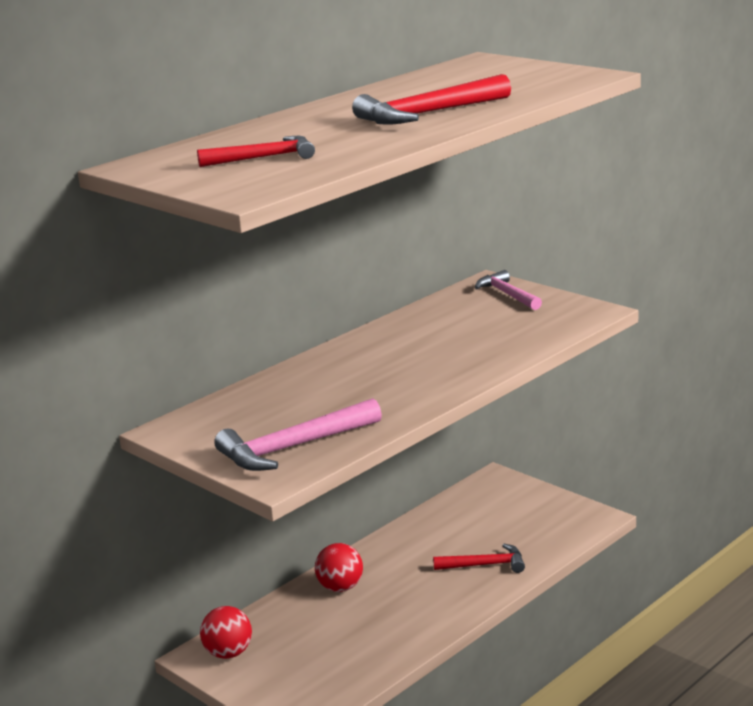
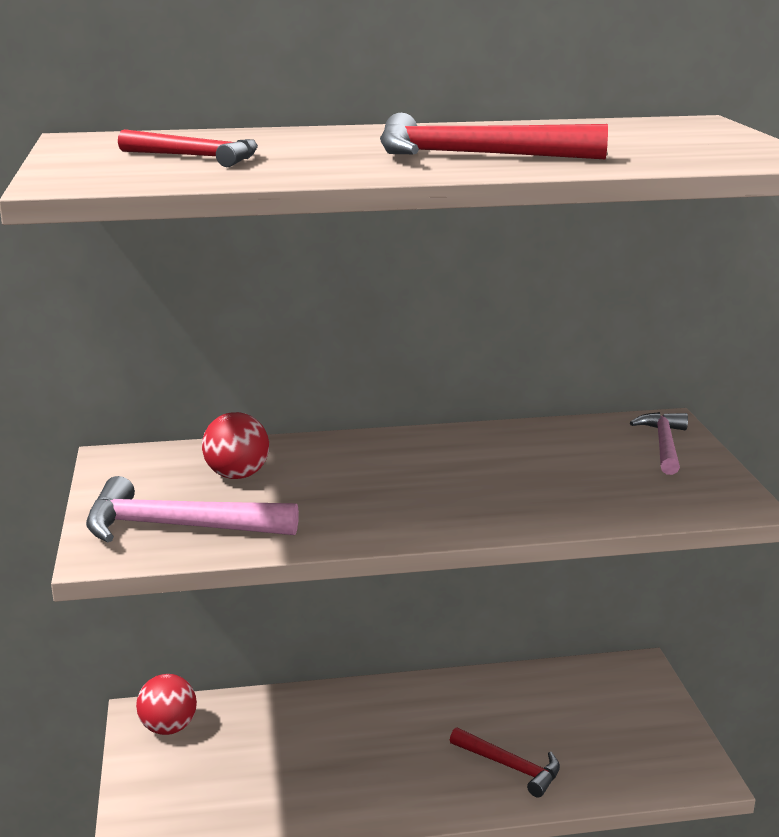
camera: 35 degrees right, 0 degrees up
red ball [315,543,363,592] -> red ball moved to [202,412,269,479]

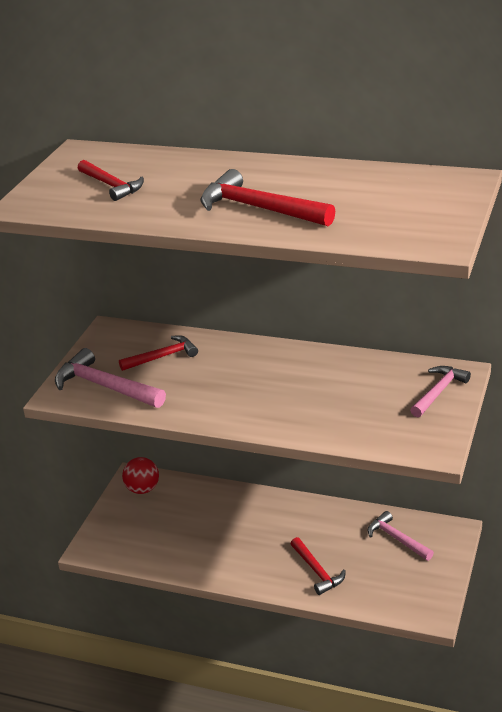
camera: 30 degrees right, 10 degrees up
red ball [202,412,269,479] -> red hammer [119,335,198,371]
none -> pink hammer [368,511,434,561]

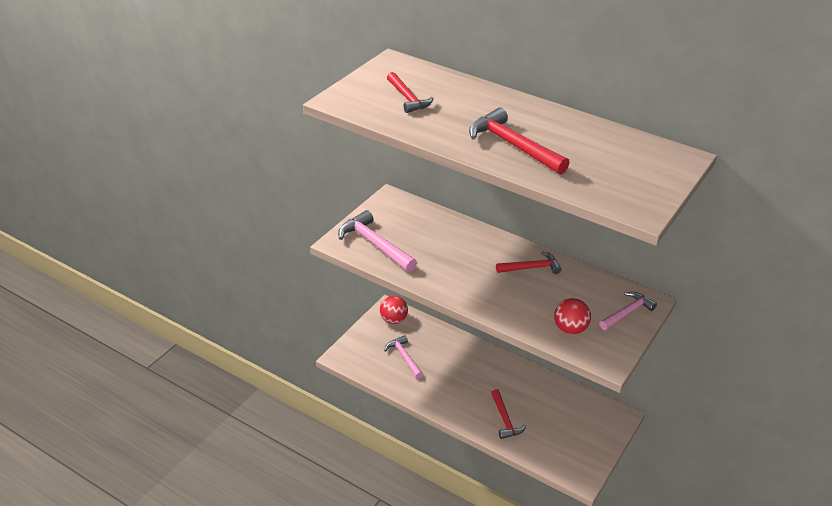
camera: 10 degrees right, 5 degrees up
red hammer [119,335,198,371] -> red hammer moved to [496,251,561,274]
pink hammer [368,511,434,561] -> pink hammer moved to [384,335,423,379]
none -> red ball [554,298,591,335]

